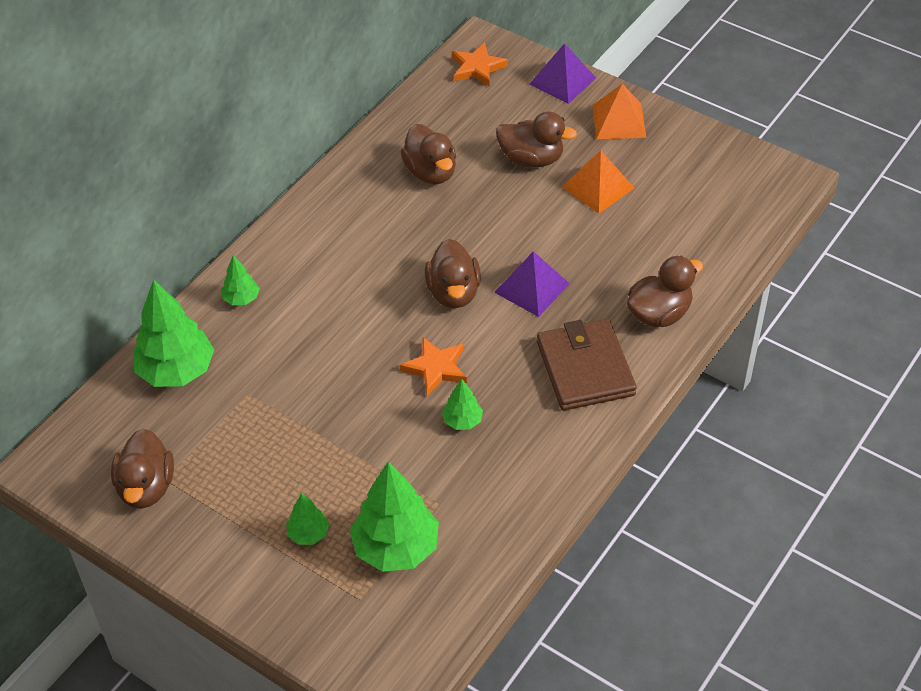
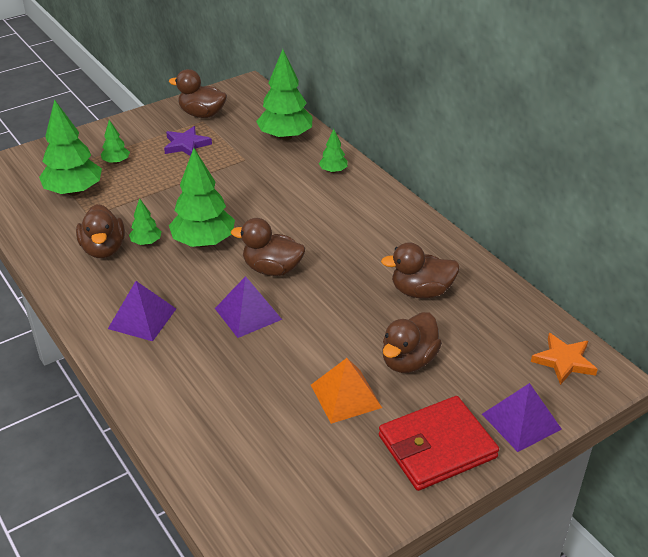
camera: 110 degrees right, 10 degrees down
orange star [400,337,467,396] -> green tree [169,148,235,247]
brown wallet [537,319,637,411] -> purple pyramid [108,281,176,341]
orange pyramid [592,84,646,139] -> red wallet [379,396,499,491]
brown duck [627,256,703,328] -> brown duck moved to [76,204,125,258]
none -> purple star [164,126,212,156]

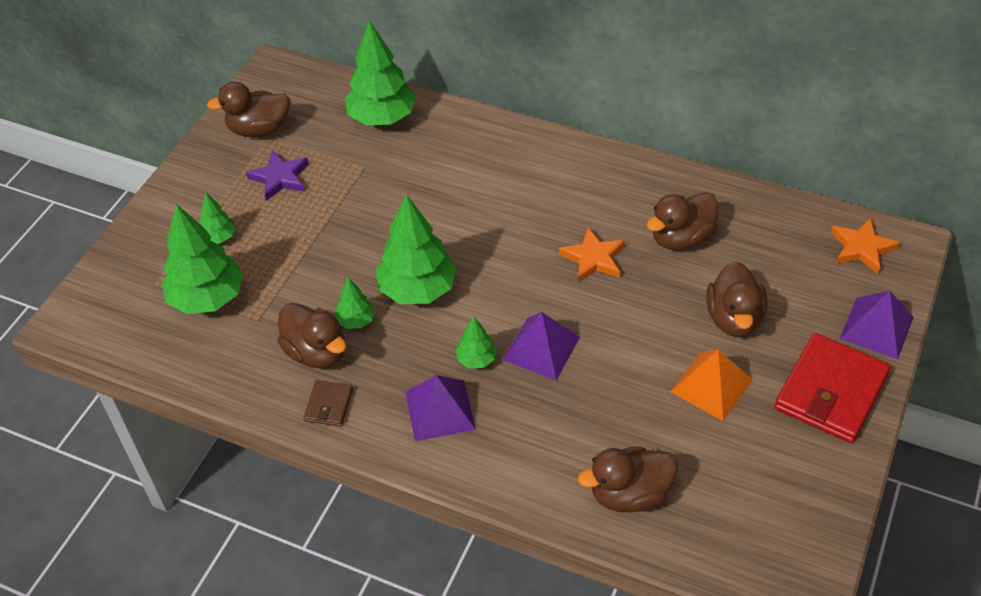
camera: 30 degrees left, 10 degrees up
brown duck [231,218,305,276] -> brown duck moved to [578,447,678,512]
green tree [319,129,348,173] -> green tree moved to [455,316,497,369]
none -> brown wallet [304,380,353,426]
none -> orange star [559,227,625,283]

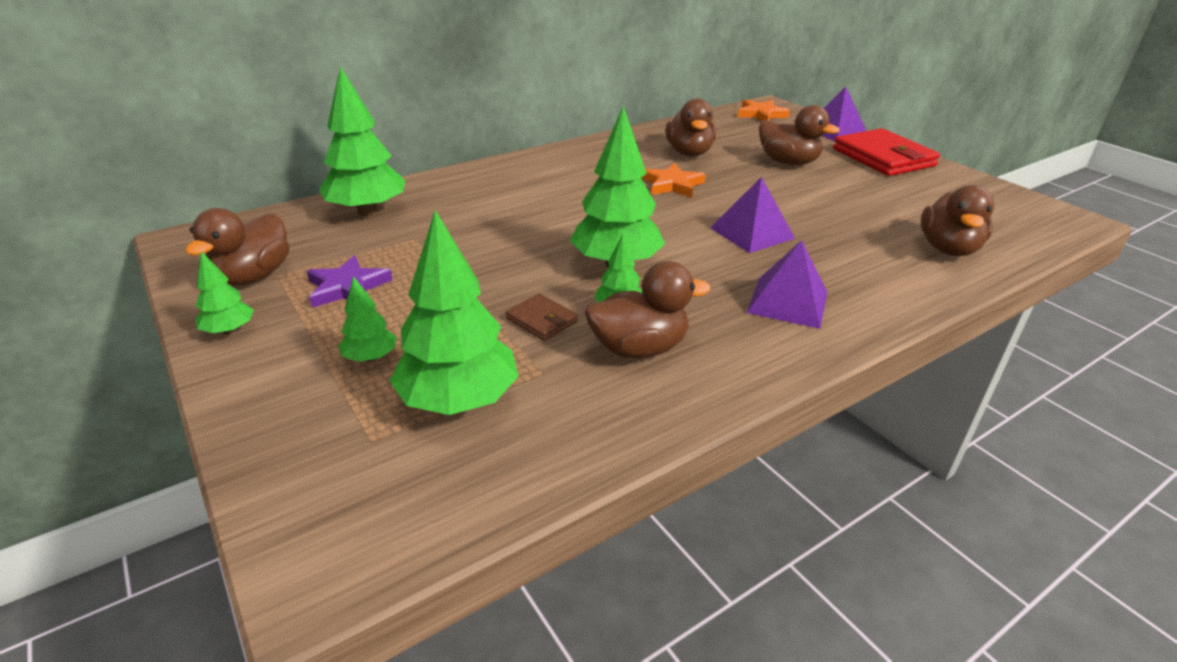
camera: 60 degrees left, 15 degrees down
brown wallet [304,380,353,426] -> brown wallet moved to [506,293,578,341]
green tree [455,316,497,369] -> green tree moved to [195,251,254,335]
orange pyramid [670,350,753,421] -> none

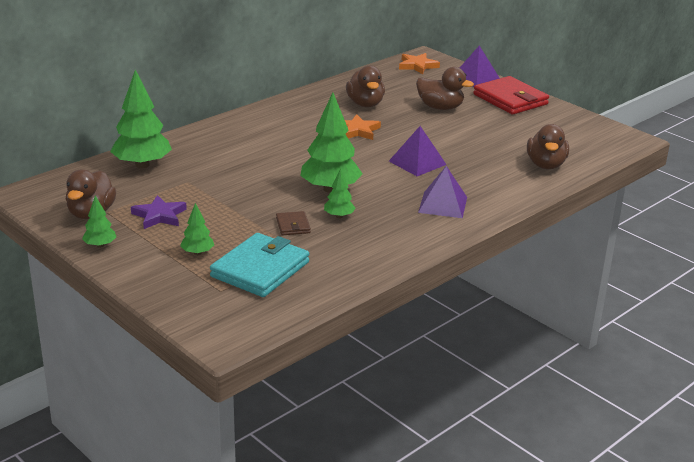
camera: 10 degrees left, 5 degrees down
green tree [389,210,519,415] -> turquoise wallet [210,233,309,297]
brown wallet [506,293,578,341] -> brown wallet turned 45 degrees clockwise [276,211,311,235]
brown duck [585,261,710,358] -> none

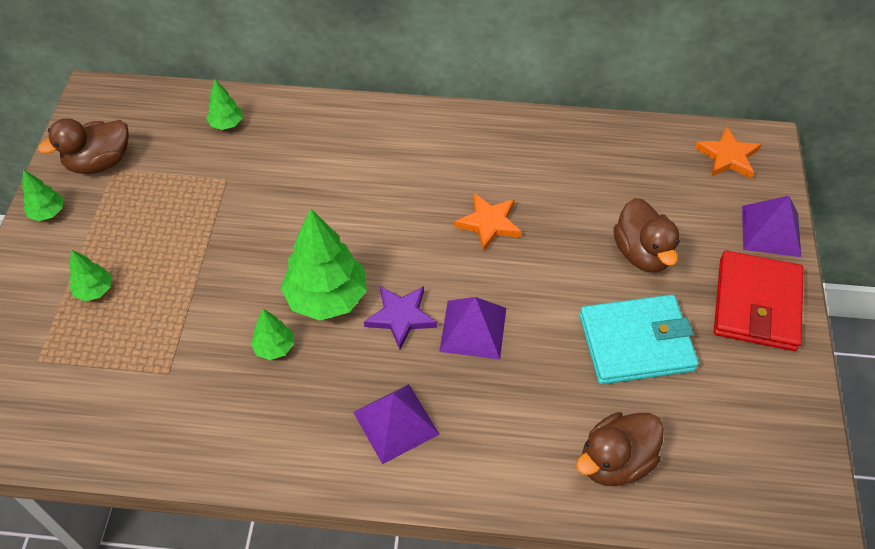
camera: 50 degrees right, 25 degrees up
green tree [110,69,172,168] -> green tree [206,79,243,130], size x0.49
purple star [131,195,187,229] -> purple star moved to [364,286,437,350]
turquoise wallet [210,233,309,297] -> turquoise wallet moved to [579,295,699,384]
brown wallet [276,211,311,235] -> none
brown duck [346,66,385,107] -> none

